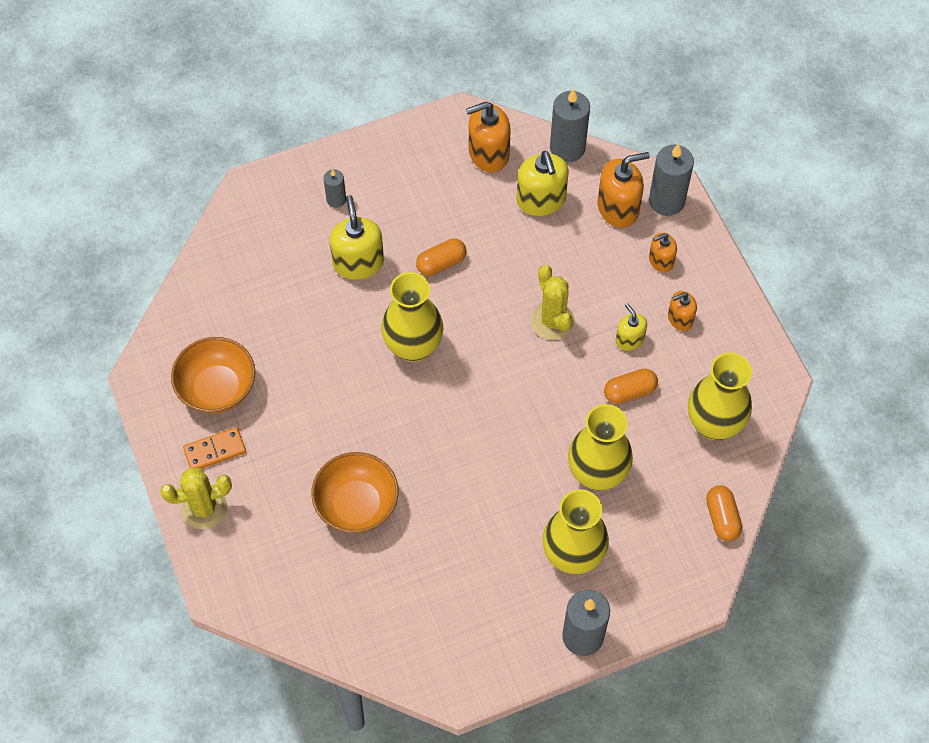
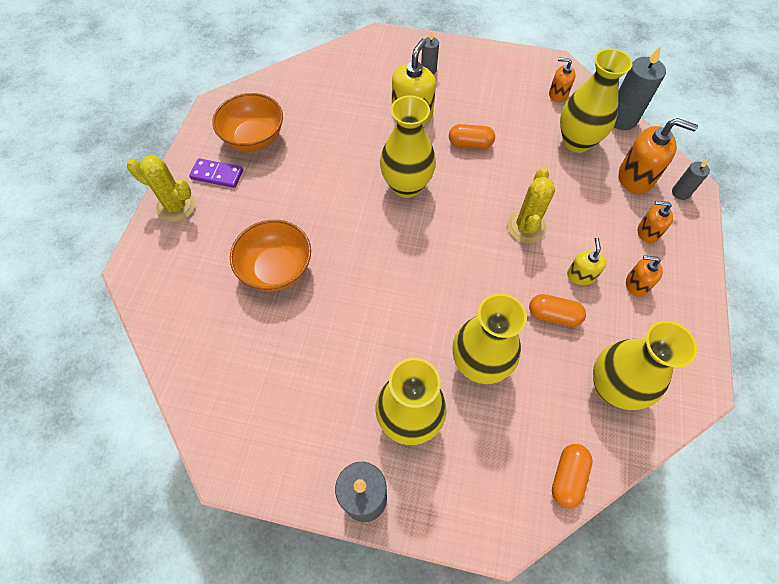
camera: 35 degrees right, 0 degrees up
orange domino [183,427,246,469] -> purple domino [189,158,243,188]
orange soap dispenser [466,101,511,173] -> orange soap dispenser [549,58,576,102], size x0.58
yellow soap dispenser [517,151,569,216] -> yellow vase [560,48,632,153]
grey candle [649,143,694,216] -> grey candle [672,159,710,200], size x0.55

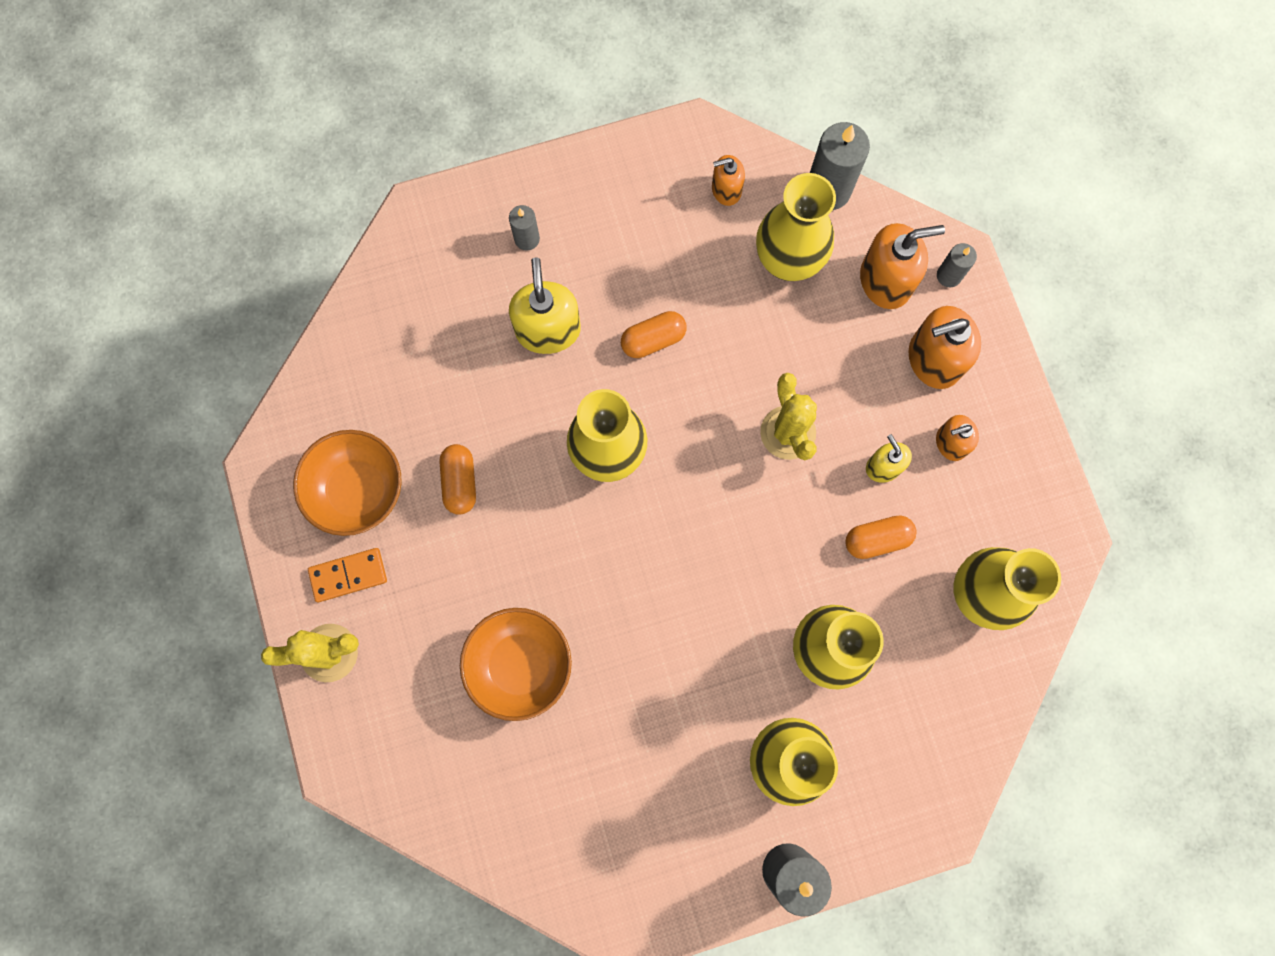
camera: 30 degrees left, 15 degrees up
purple domino [189,158,243,188] -> orange domino [308,548,387,602]
orange capsule [552,444,593,508] -> orange capsule moved to [439,444,476,515]
orange soap dispenser [638,201,673,243] -> orange soap dispenser [908,306,981,389], size x1.71

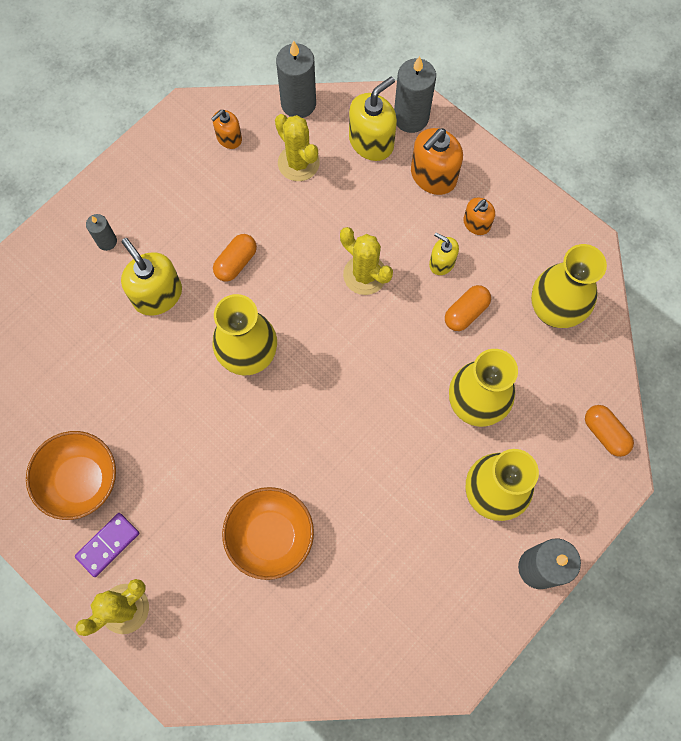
camera: 30 degrees left, 5 degrees down
orange domino [308,548,387,602] -> purple domino [75,513,139,577]
orange capsule [439,444,476,515] -> orange capsule moved to [585,405,634,457]
yellow vase [756,173,836,281] -> yellow cactus [275,114,320,181]
orange soap dispenser [860,223,945,309] -> yellow soap dispenser [349,76,397,161]
grey candle [937,243,977,287] -> grey candle [394,56,436,133], size x1.83

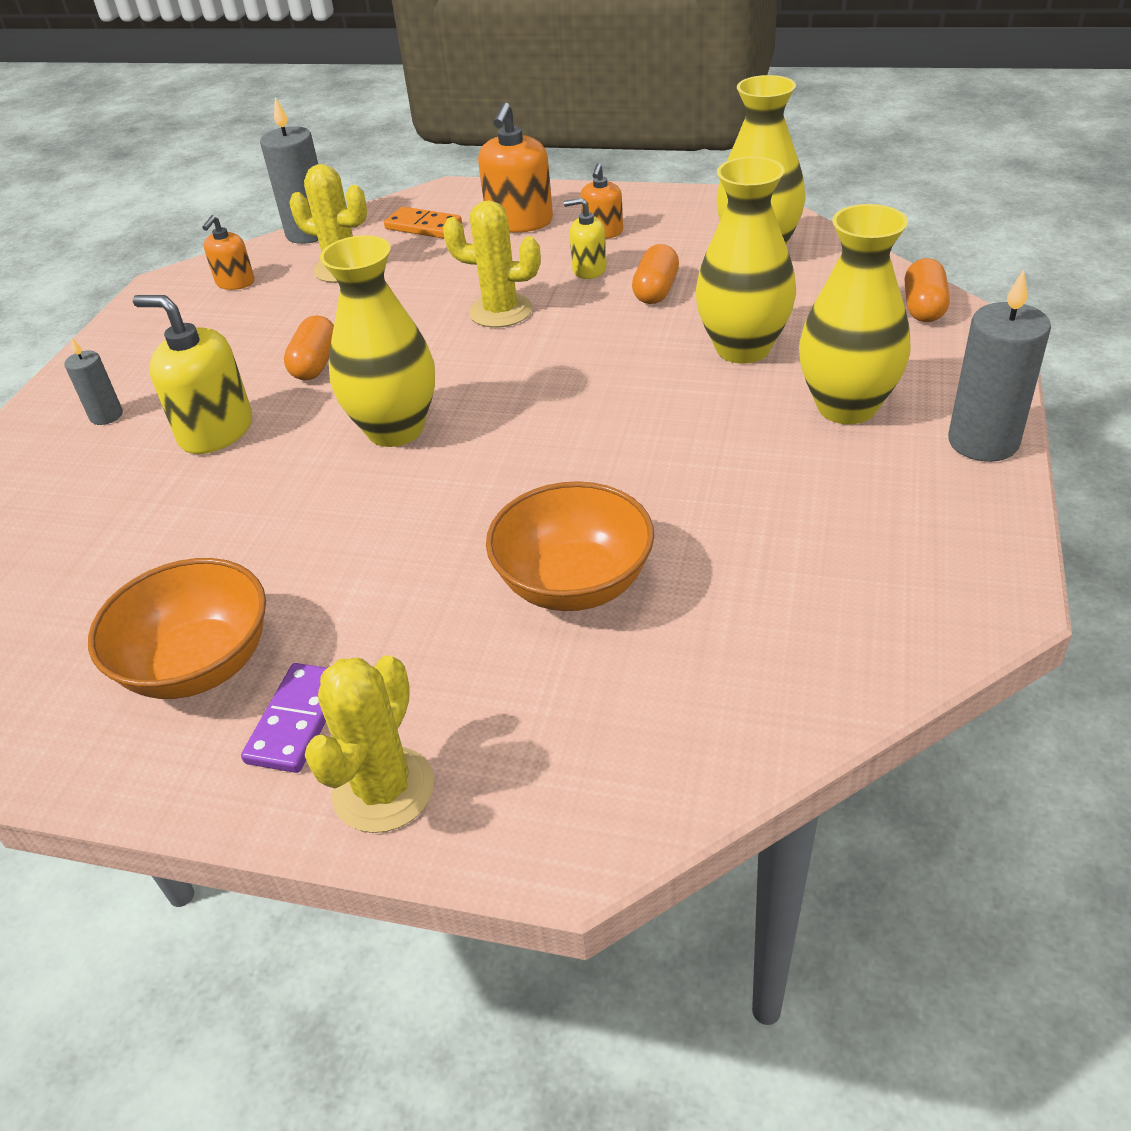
camera: 25 degrees left, 30 degrees down
yellow soap dispenser [349,76,397,161] -> orange domino [384,207,462,239]
grey candle [394,56,436,133] -> none
orange capsule [585,405,634,457] -> orange capsule turned 75 degrees clockwise [905,258,950,322]

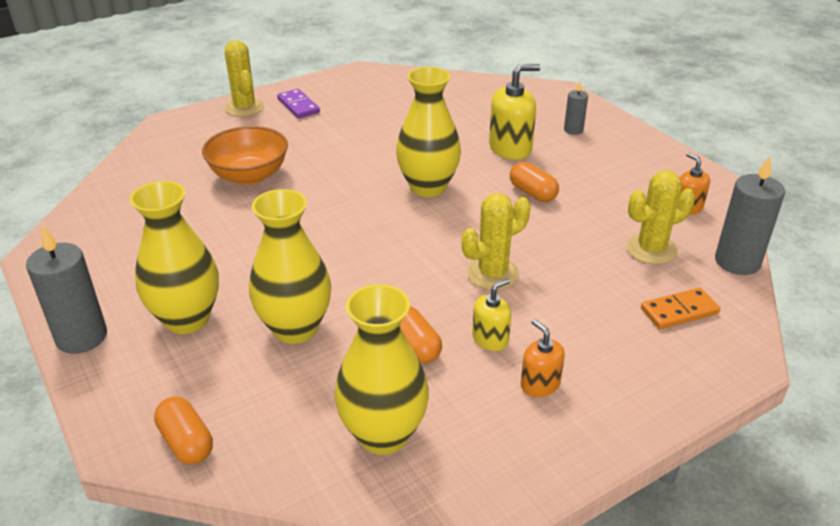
camera: 130 degrees right, 5 degrees down
orange bowl [88,558,266,699] -> none
orange soap dispenser [478,102,553,233] -> none

